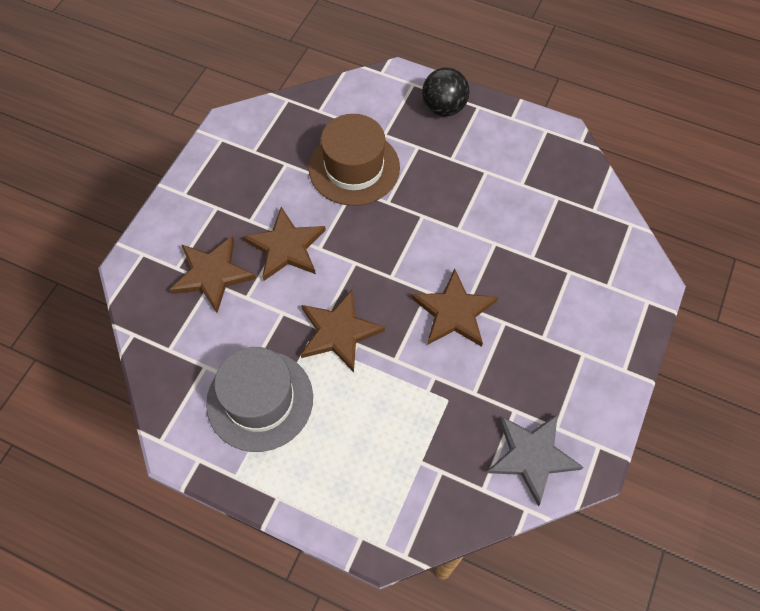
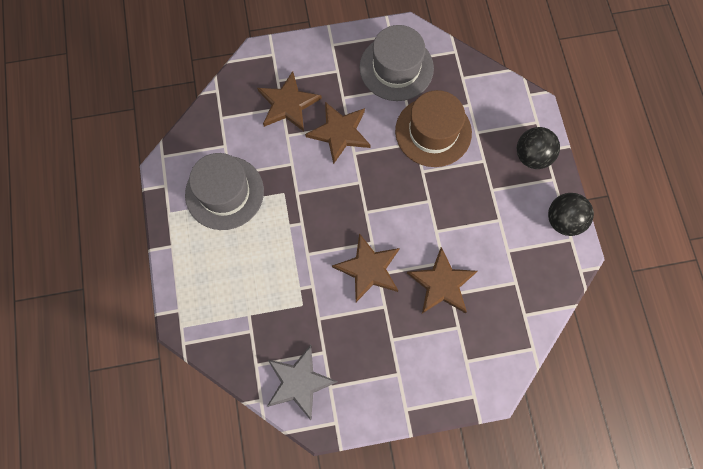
camera: 55 degrees right, 10 degrees up
brown star [300,290,385,372] -> brown star moved to [407,247,477,314]
none -> grey hat [360,25,434,101]
none -> black ball [548,193,594,236]

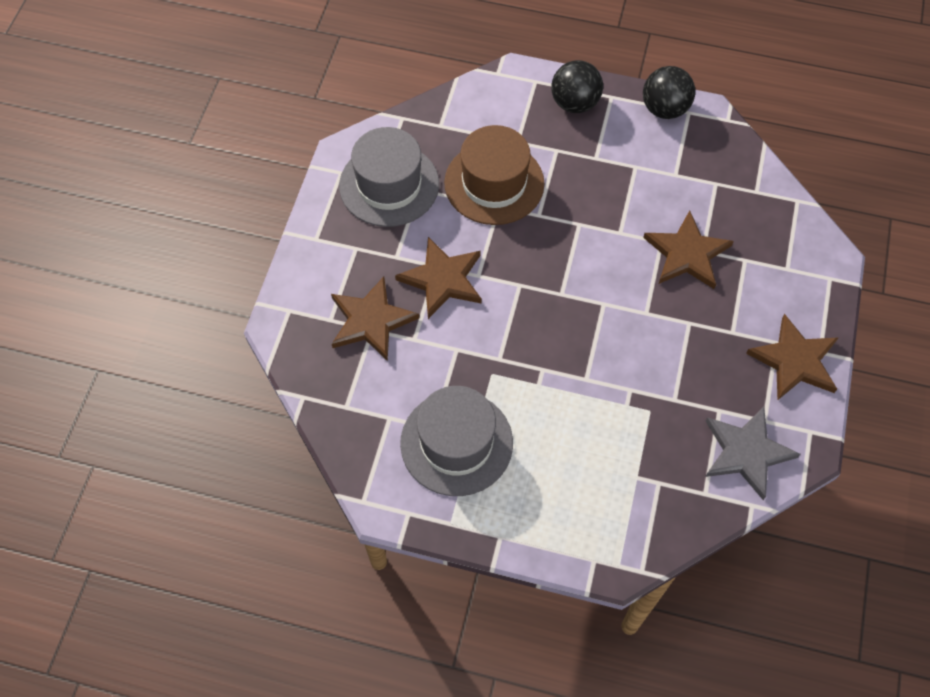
camera: 65 degrees left, 10 degrees down
brown star [332,233,400,302] -> brown star moved to [746,314,839,400]

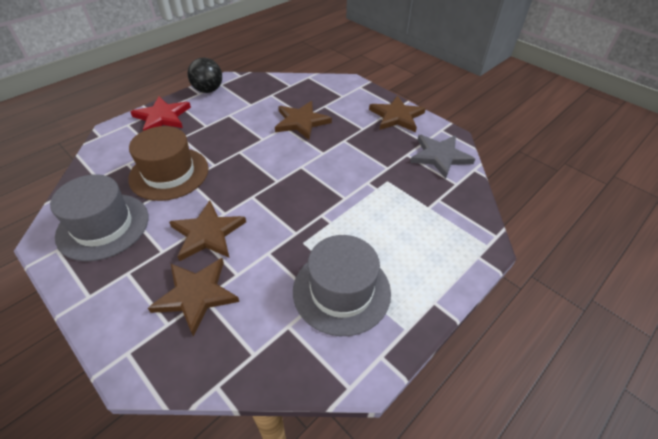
camera: 60 degrees left, 15 degrees down
black ball [551,60,603,113] -> red star [131,96,191,131]

